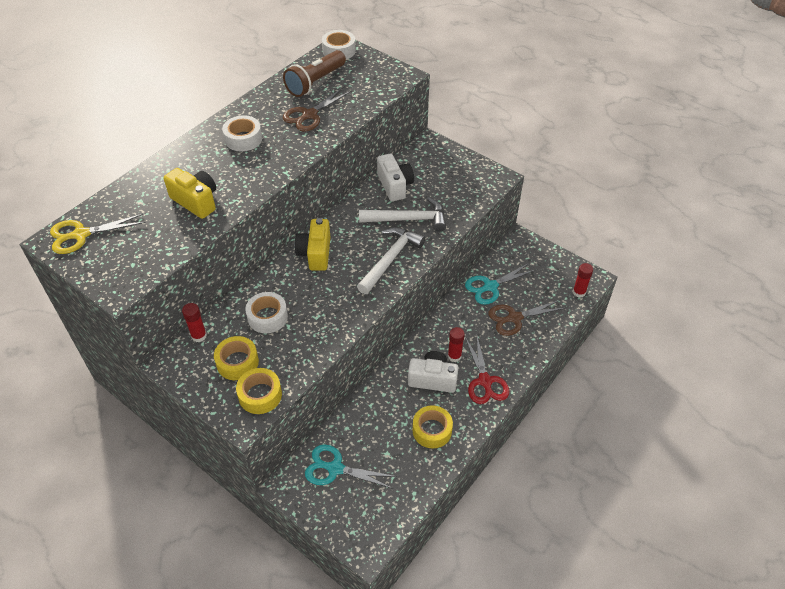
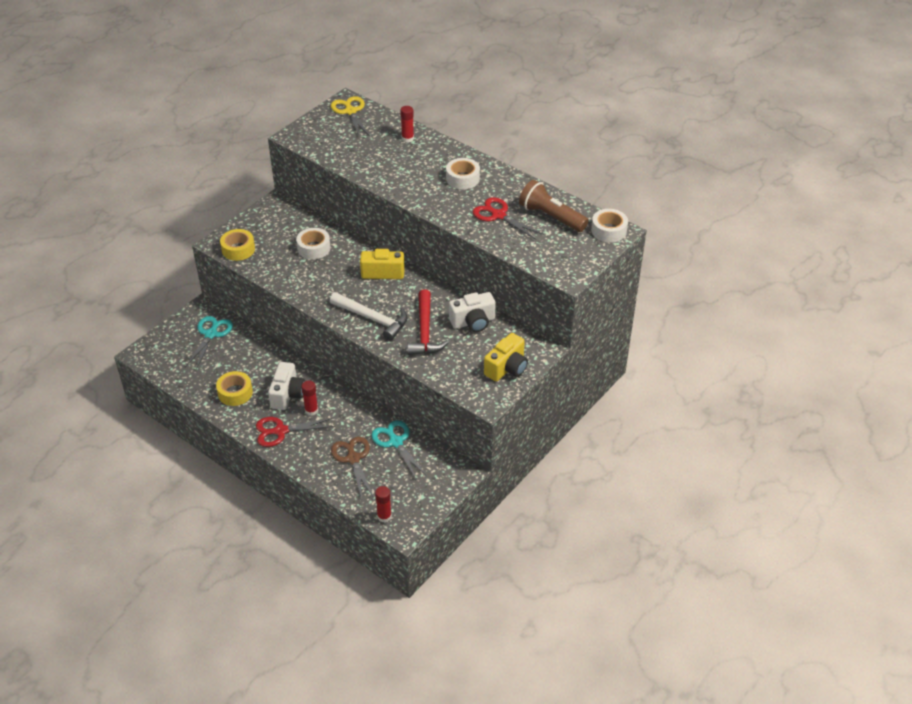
camera: 90 degrees right, 5 degrees down
yellow camera [164,168,216,219] -> yellow camera moved to [484,333,528,382]
red glue stick [182,303,207,342] -> red glue stick moved to [400,106,414,142]
yellow tape [214,336,259,380] -> none
brown scissors [283,87,352,132] -> red scissors [473,197,544,240]
white hammer [359,198,446,232] -> red hammer [407,290,449,355]

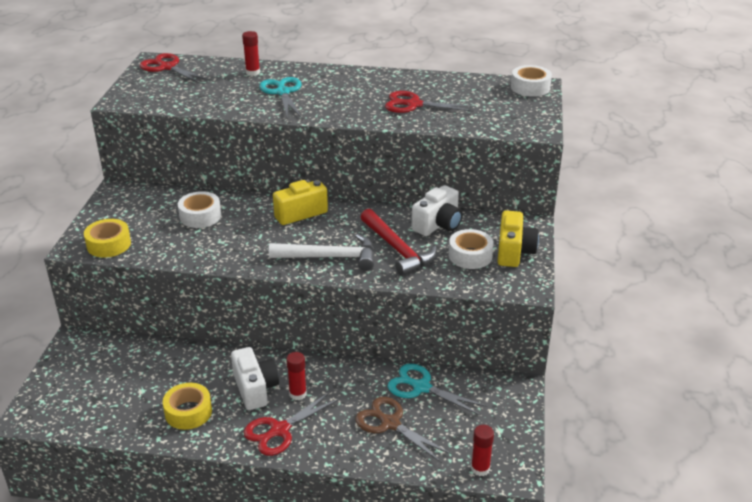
camera: 30 degrees left, 10 degrees down
turquoise scissors [185,316,233,369] -> turquoise scissors moved to [259,77,302,117]
yellow scissors [331,96,370,136] -> red scissors [140,53,210,83]
white tape [446,158,480,189] -> white tape moved to [449,229,494,269]
brown flashlight [519,180,589,232] -> none

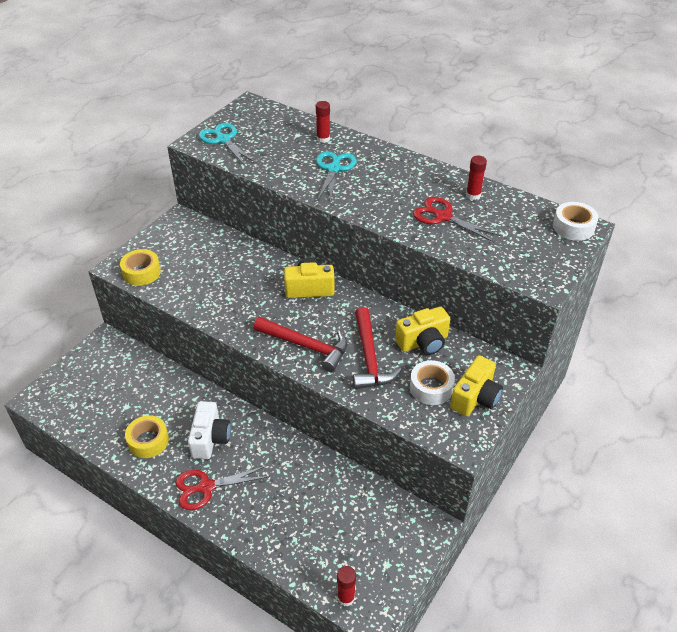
camera: 25 degrees right, 10 degrees up
red scissors [140,53,210,83] -> none
white tape [178,191,221,228] -> none
white hammer [269,234,374,271] -> red hammer [253,317,348,372]
red glue stick [286,352,307,400] -> red glue stick moved to [466,156,487,200]
brown scissors [355,397,452,463] -> none
turquoise scissors [387,363,487,416] -> turquoise scissors moved to [199,123,256,166]
white camera [412,185,462,236] -> yellow camera [395,306,450,355]

